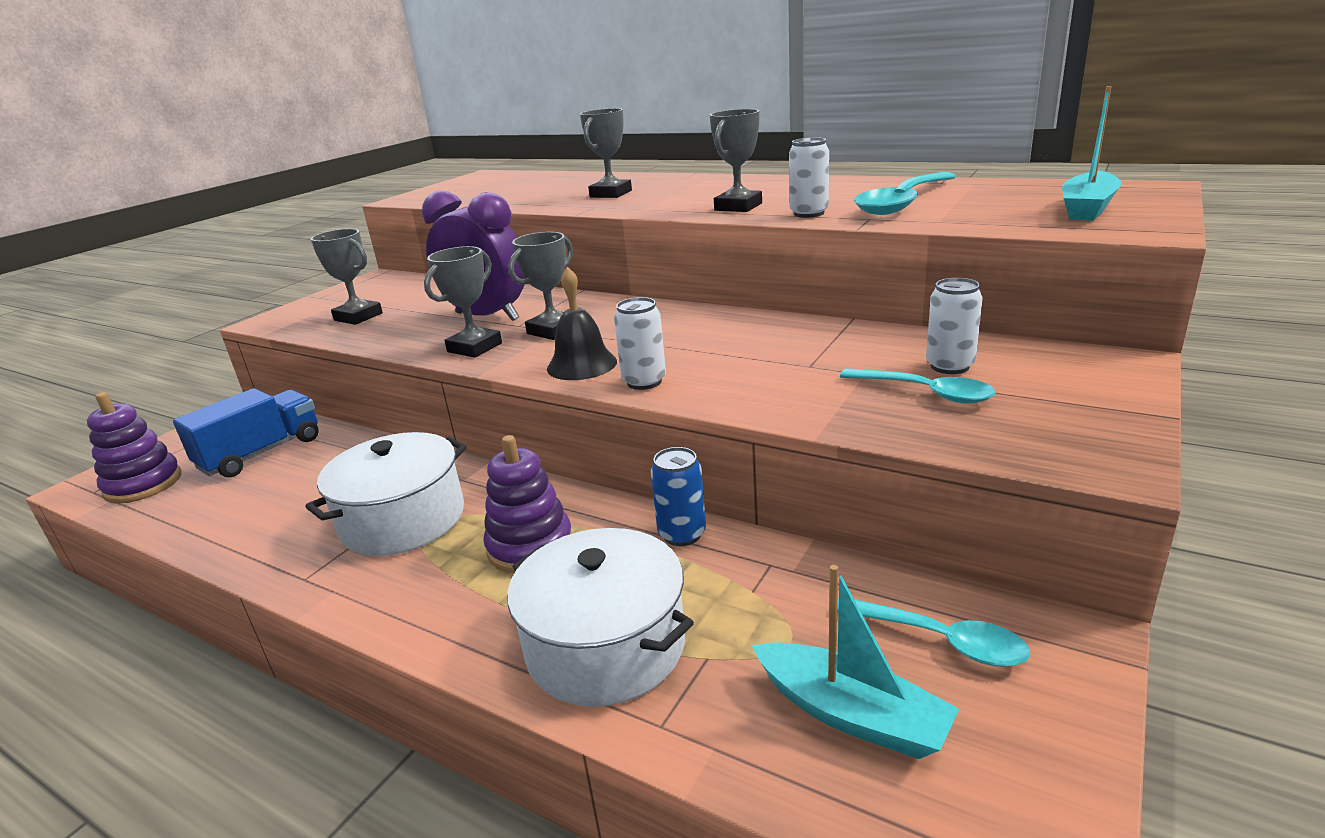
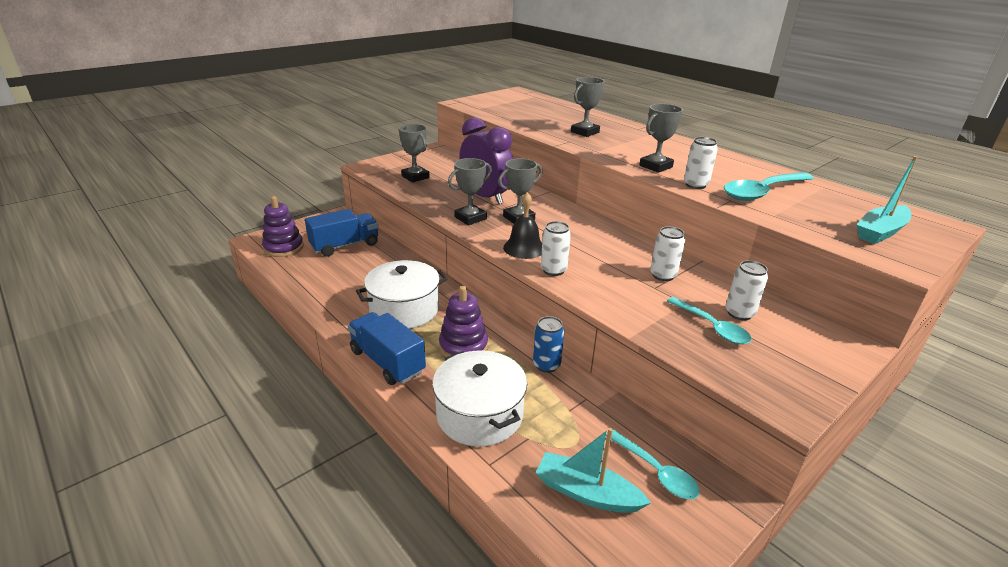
camera: 15 degrees right, 5 degrees up
turquoise boat [752,565,959,759] -> turquoise boat turned 150 degrees clockwise [535,428,651,513]
none -> blue truck [348,312,426,385]
none -> white can [650,226,685,281]

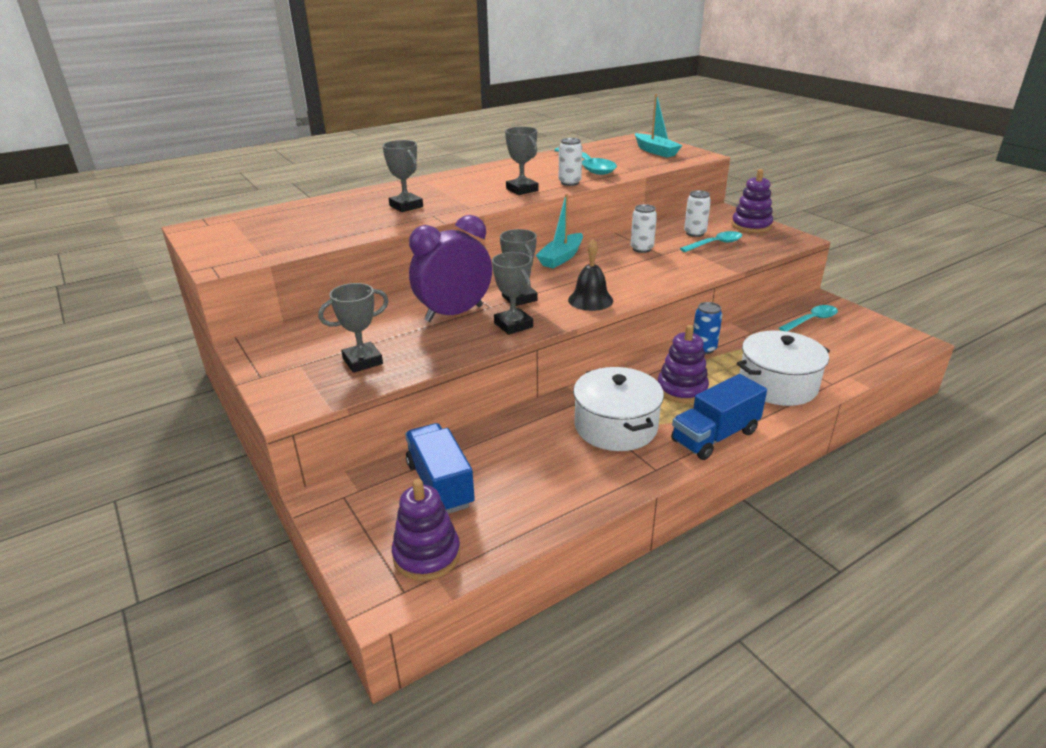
camera: 80 degrees left, 0 degrees up
turquoise boat [535,428,651,513] -> turquoise boat moved to [536,194,583,268]
white can [541,221,571,276] -> none
none -> purple stacking toy [732,169,773,233]

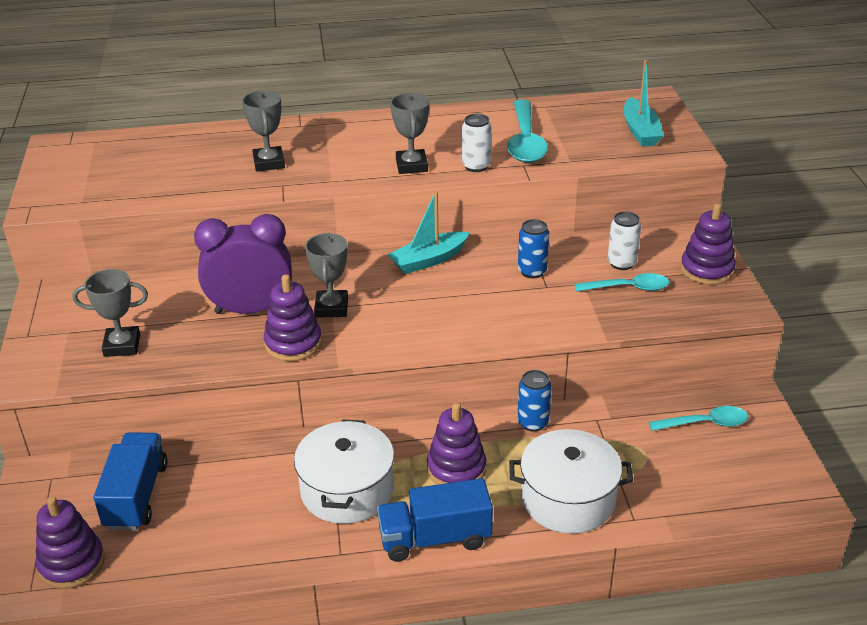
camera: 25 degrees right, 5 degrees up
grey trophy [492,252,533,335] -> purple stacking toy [264,275,322,361]
black bell [568,240,613,311] -> none
white can [631,204,657,253] -> blue can [518,219,549,278]

